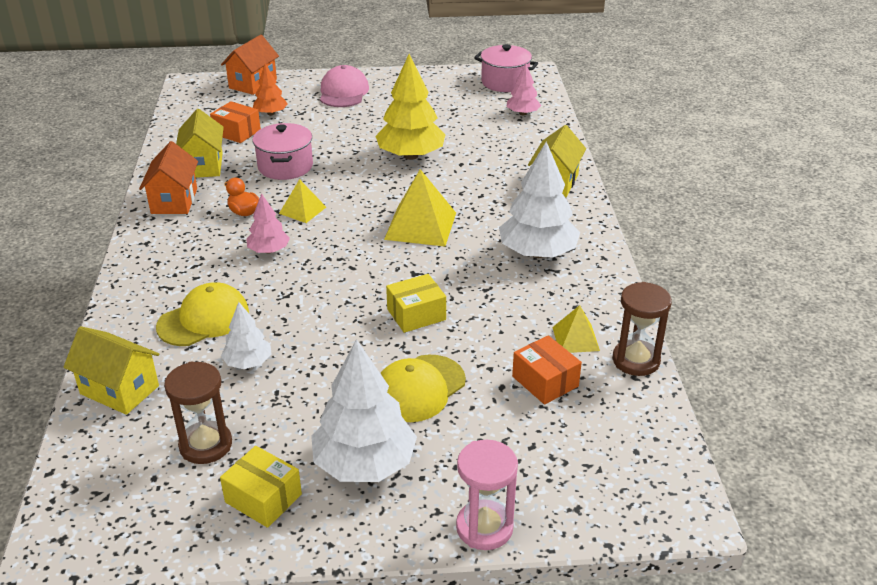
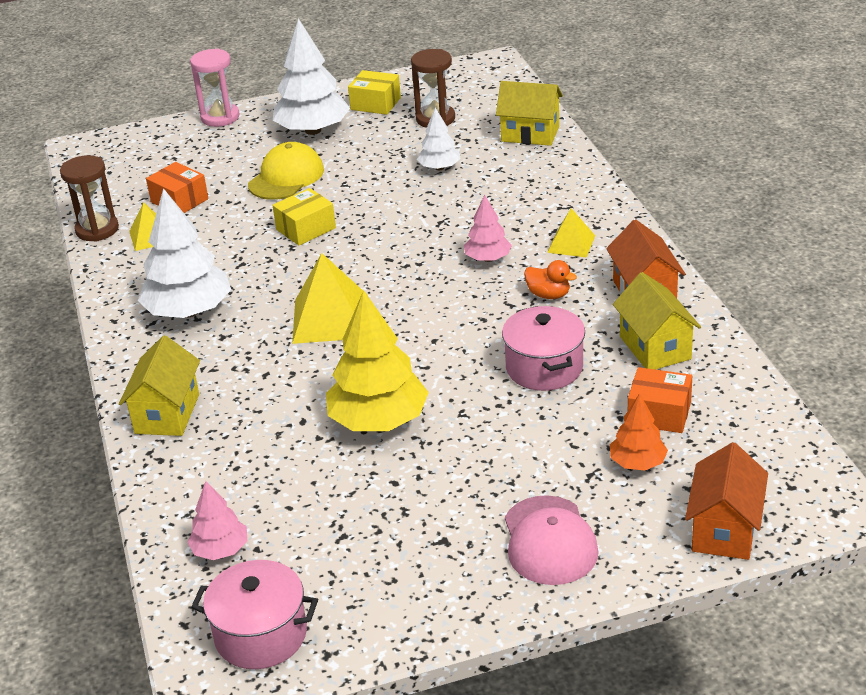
camera: 170 degrees right, 0 degrees up
yellow cap [156,282,249,346] -> none
yellow pyramid [279,179,326,223] -> yellow pyramid moved to [547,208,595,257]

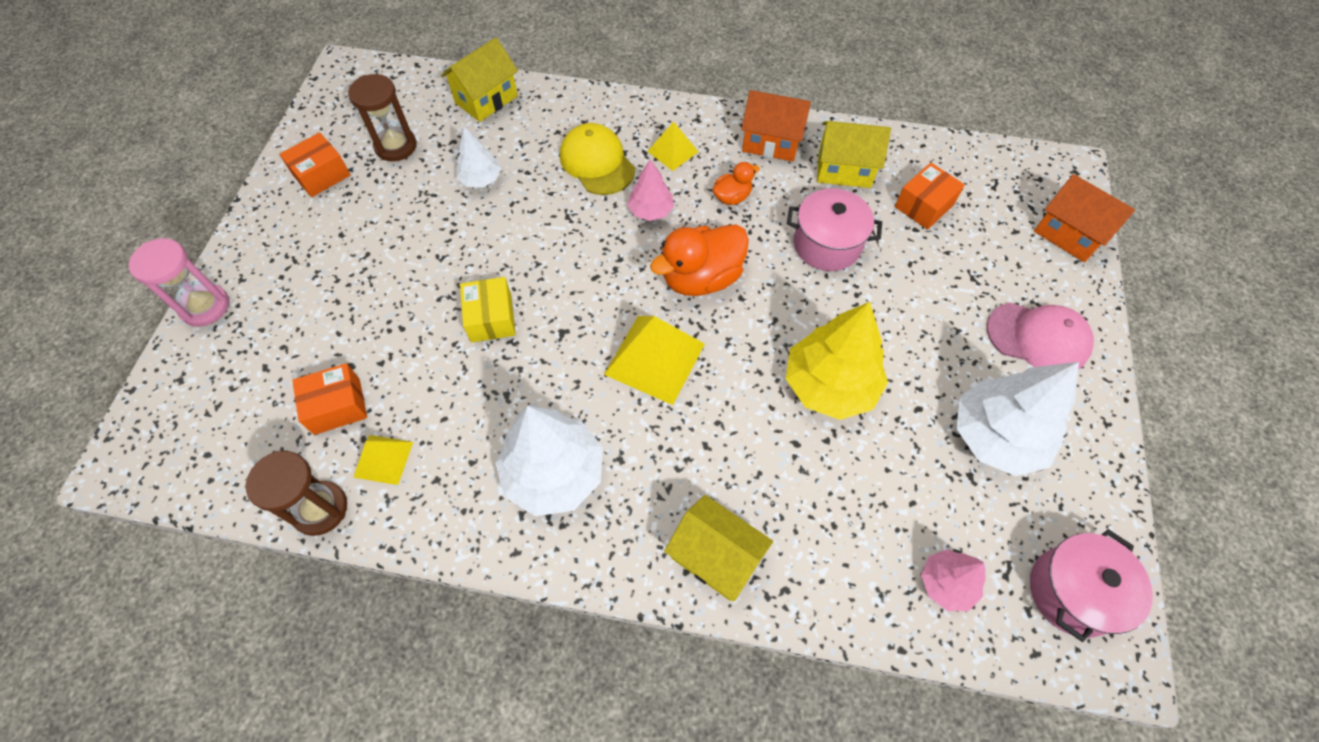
camera: 65 degrees left, 25 degrees up
yellow cap [248,142,324,200] -> yellow cap moved to [560,123,635,195]
white tree [273,18,350,135] -> white tree moved to [956,362,1079,476]
yellow box [348,70,401,115] -> orange box [279,132,351,197]
orange tree [610,393,668,470] -> none
none -> orange duck [650,224,749,296]

